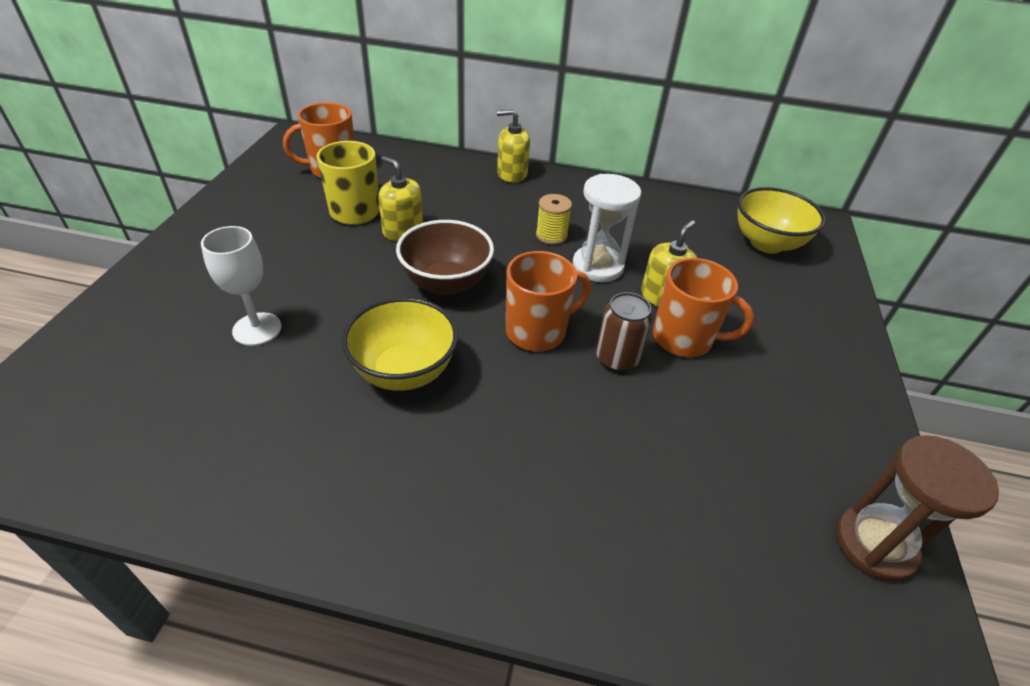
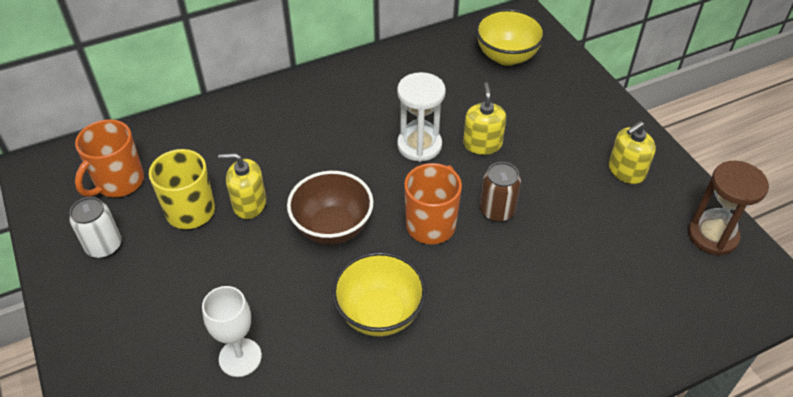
camera: 35 degrees left, 5 degrees up
yellow soap dispenser [497,109,530,183] -> yellow soap dispenser moved to [609,121,656,184]
yellow spool [536,194,572,245] -> none
orange mug [653,258,754,357] -> none
none -> white can [69,197,122,258]

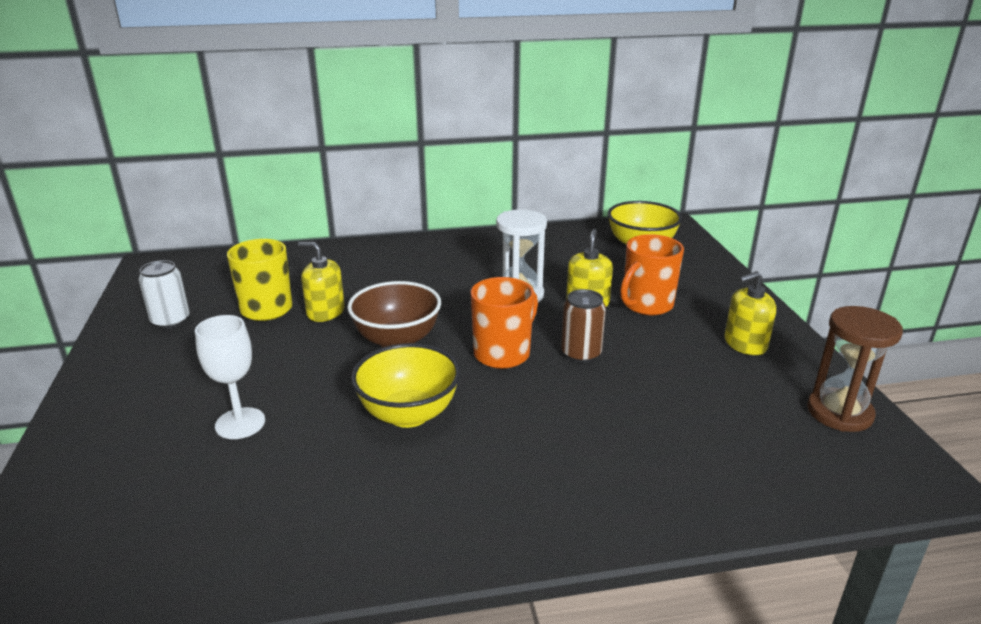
camera: 15 degrees right, 20 degrees down
orange mug [75,119,144,197] -> orange mug moved to [620,234,684,315]

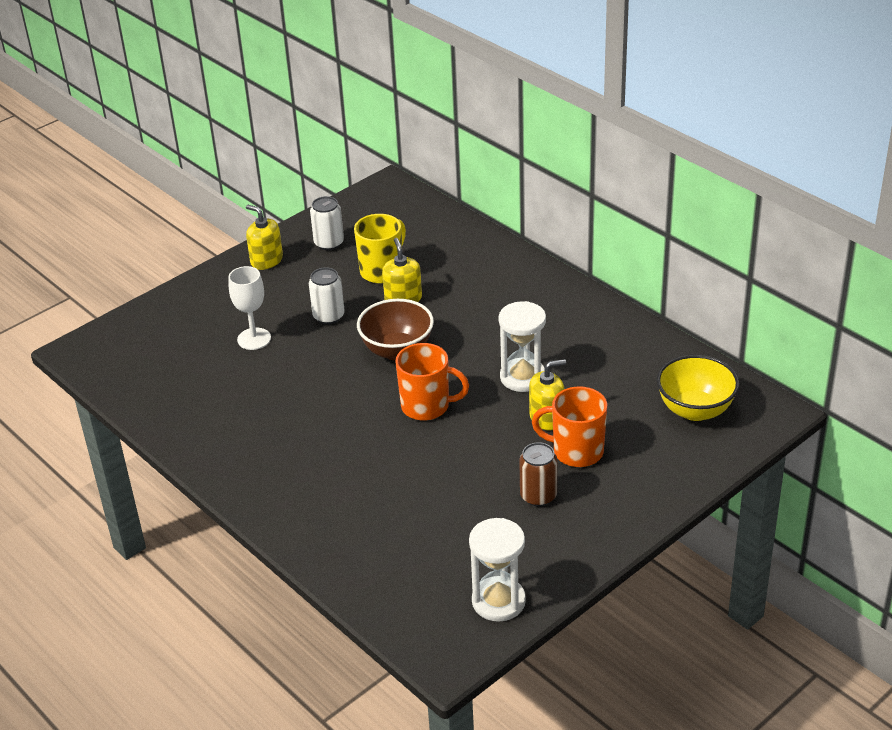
camera: 60 degrees right, 10 degrees up
yellow bowl [351,343,461,428] -> none
brown can [561,289,606,363] -> brown can moved to [519,442,557,506]
yellow soap dispenser [725,271,776,355] -> yellow soap dispenser moved to [246,205,283,270]
brown hourglass [807,306,903,432] -> white hourglass [469,518,526,622]
none -> white can [309,267,345,324]

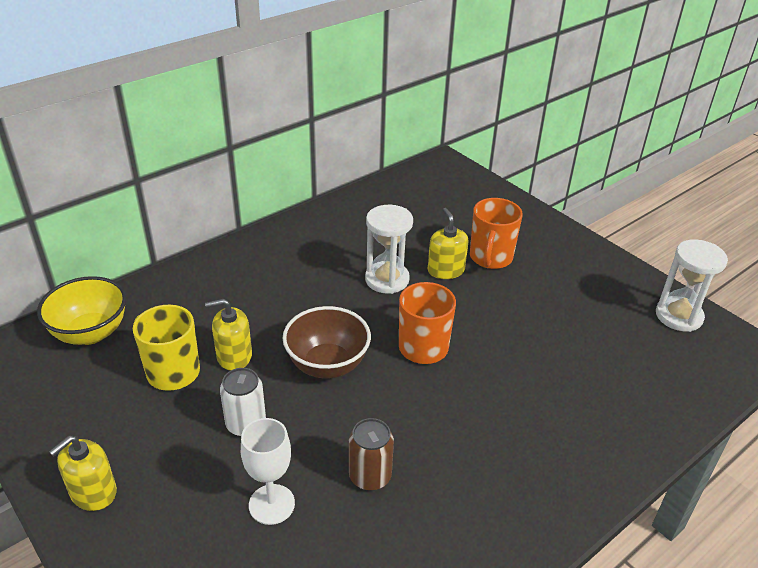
camera: 90 degrees left, 0 degrees up
white can [310,196,344,250] -> none
brown can [519,442,557,506] -> brown can moved to [349,418,394,491]
yellow bowl [657,355,739,421] -> yellow bowl moved to [37,276,126,345]

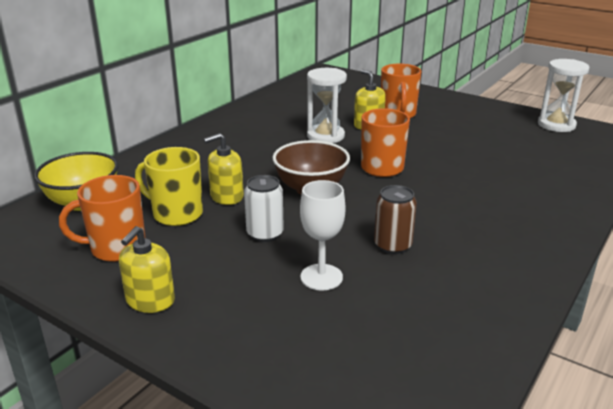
camera: 15 degrees left, 10 degrees down
none -> orange mug [59,175,145,262]

